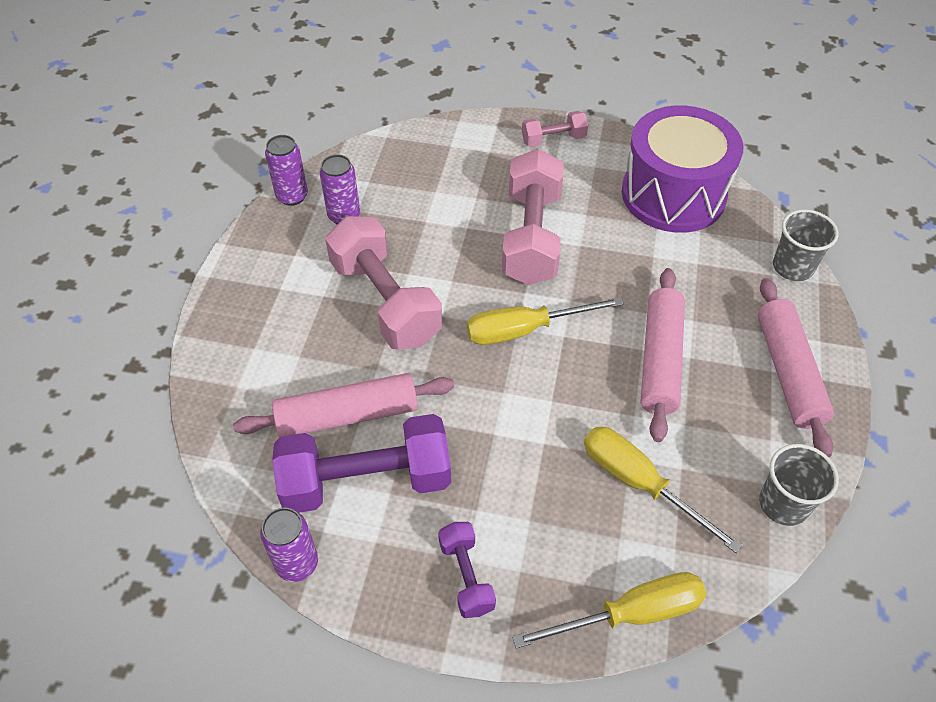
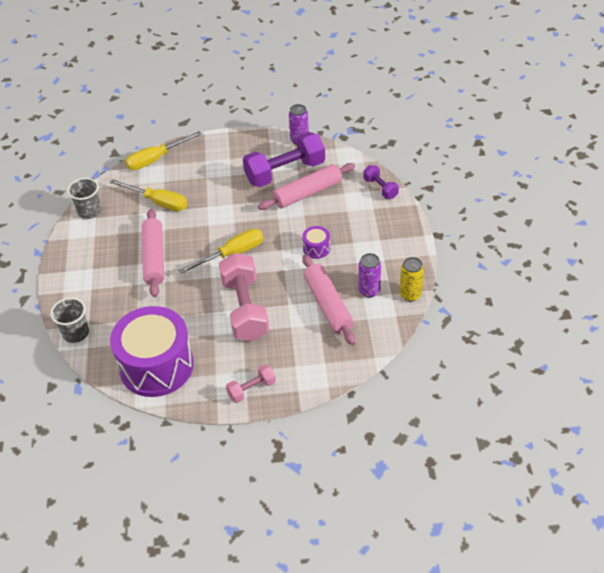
camera: 165 degrees right, 5 degrees down
purple can [265,135,308,206] -> yellow can [400,257,424,302]
pink dumbbell [325,216,442,350] -> purple drum [302,226,330,259]
purple dumbbell [438,522,496,618] -> purple dumbbell moved to [363,165,399,199]
pink rolling pin [758,278,834,457] -> pink rolling pin moved to [302,254,356,345]

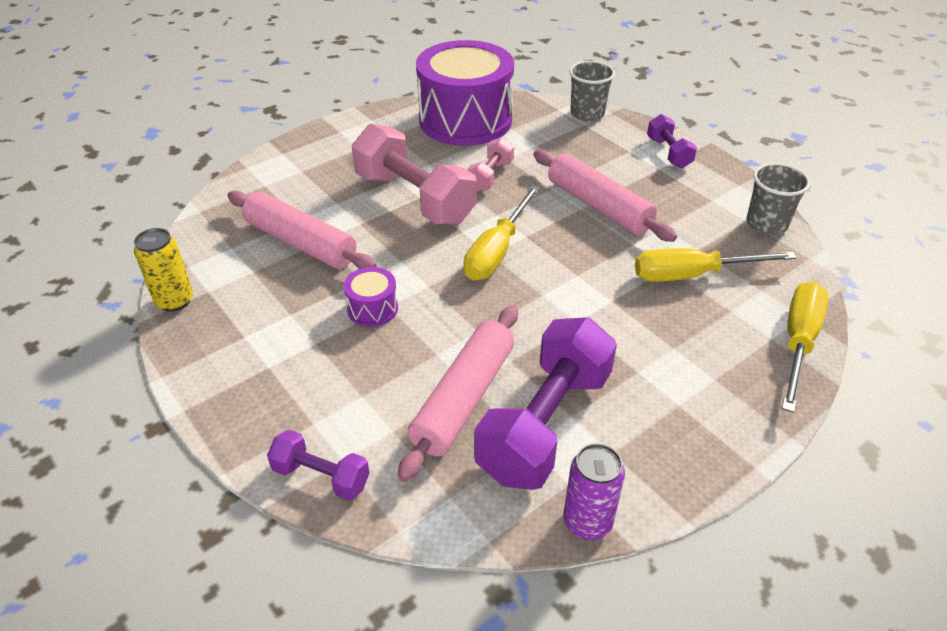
camera: 145 degrees right, 5 degrees down
pink dumbbell [226,364,276,403] -> pink dumbbell moved to [467,137,514,192]
purple can [358,253,381,298] -> none
none -> purple dumbbell [647,114,697,168]

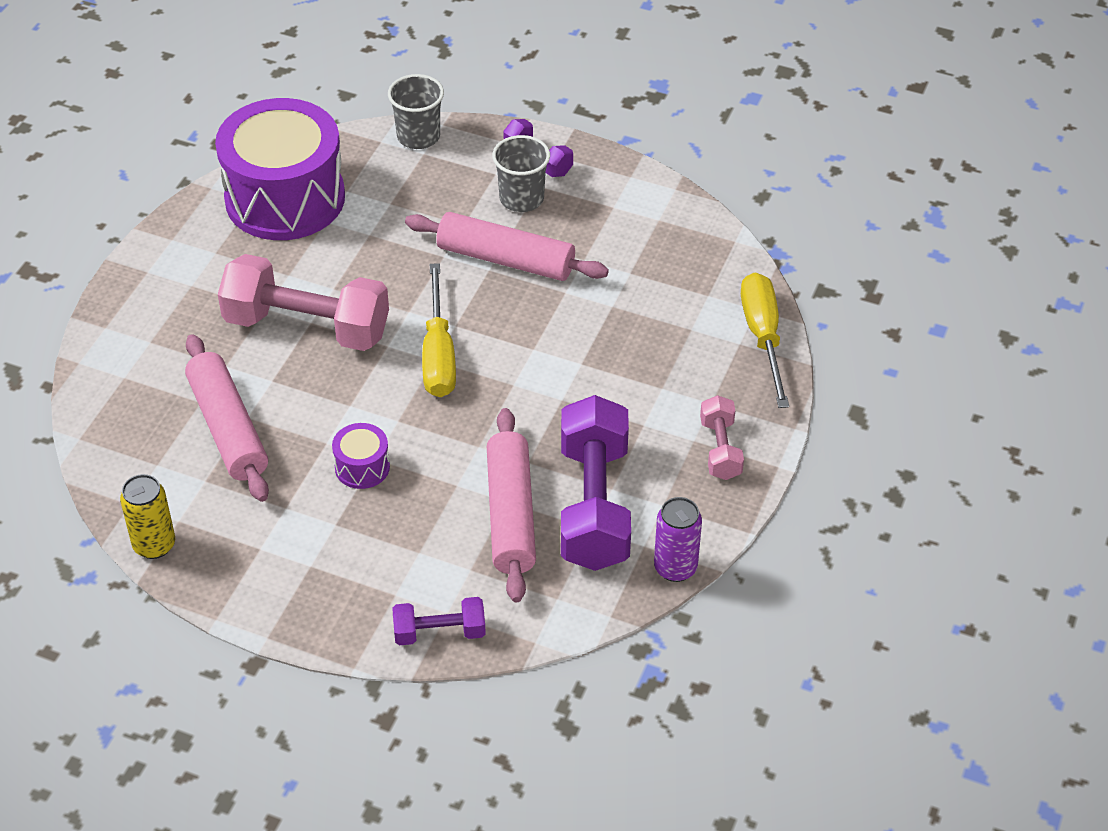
camera: 30 degrees left, 5 degrees up
pink rolling pin [227,191,377,269] -> pink rolling pin turned 60 degrees clockwise [185,334,269,502]
pink dumbbell [467,137,514,192] -> pink dumbbell moved to [700,395,744,480]
yellow screwdriver [635,248,797,282] -> none
grey cup [746,163,810,235] -> grey cup moved to [492,135,550,212]

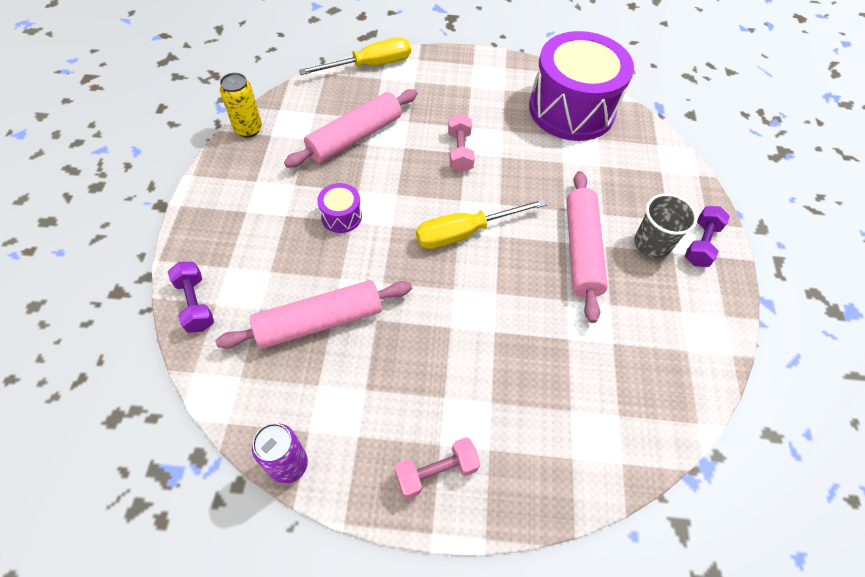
camera: 70 degrees right, 10 degrees up
pink dumbbell [218,254,389,351] -> pink dumbbell [448,114,475,173], size x0.50
grey cup [388,74,444,149] -> none
purple dumbbell [561,395,631,571] -> none
yellow screwdriver [741,273,789,408] -> yellow screwdriver moved to [299,37,411,75]

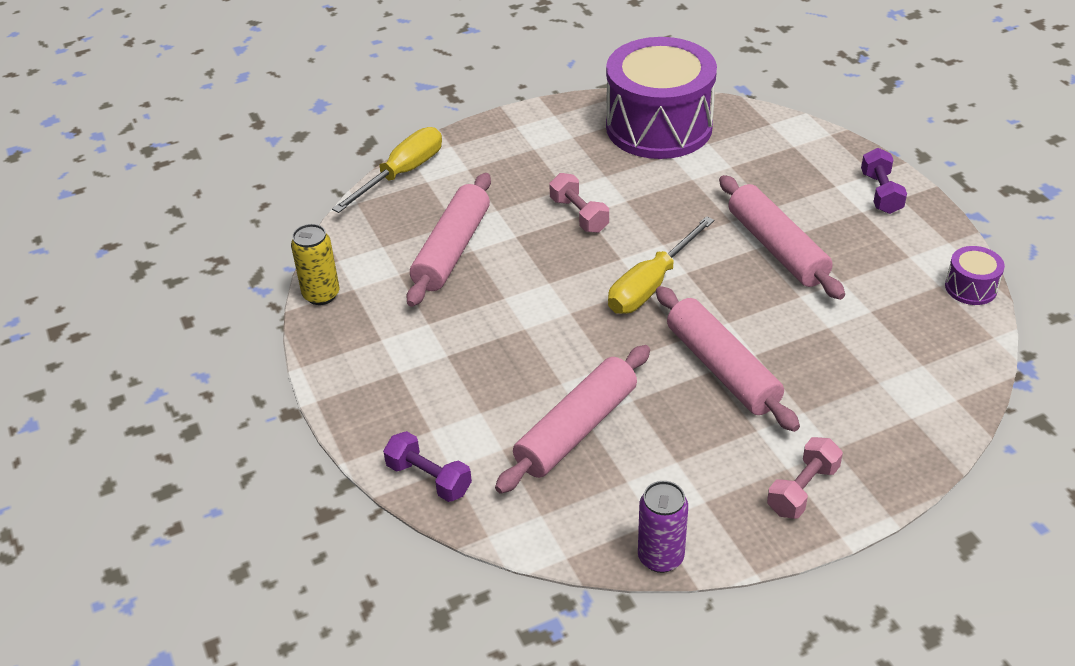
camera: 25 degrees left, 15 degrees down
purple drum [317,183,362,233] -> purple drum moved to [945,246,1005,305]
grey cup [634,193,698,258] -> none
none -> pink rolling pin [656,286,800,432]

